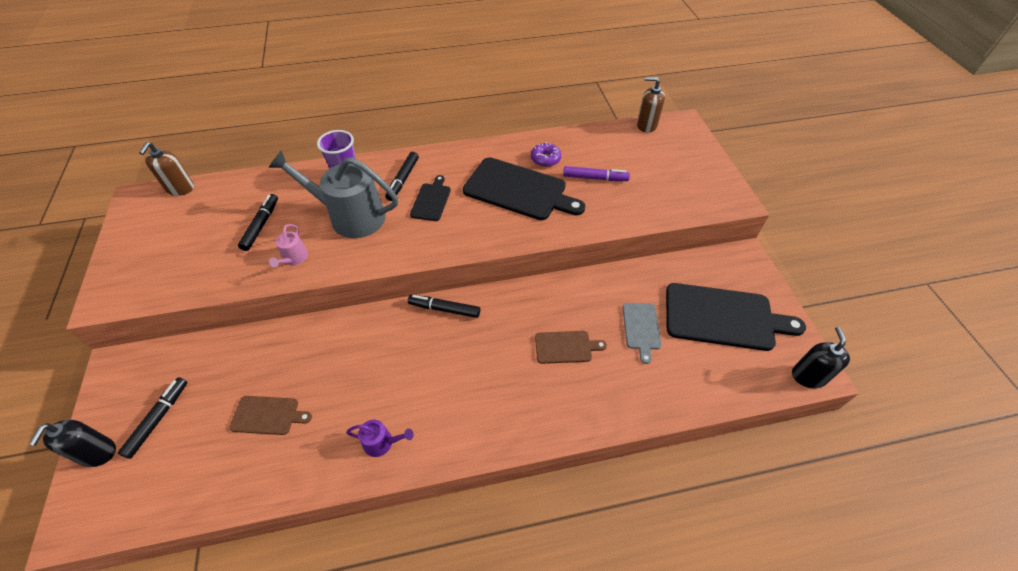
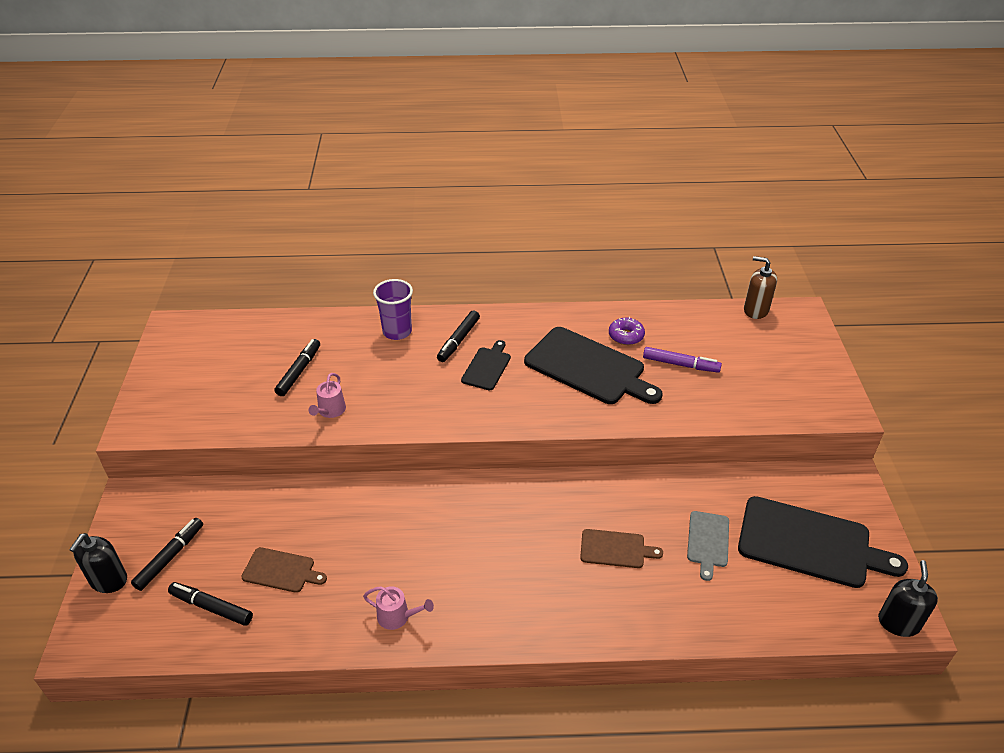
camera: 10 degrees right, 10 degrees down
brown soap dispenser [139,142,194,196] -> none
grey watering can [269,150,398,238] -> none
purple watering can [346,420,414,457] -> pink watering can [363,586,434,630]
black marker [408,295,480,318] -> black marker moved to [168,582,253,626]

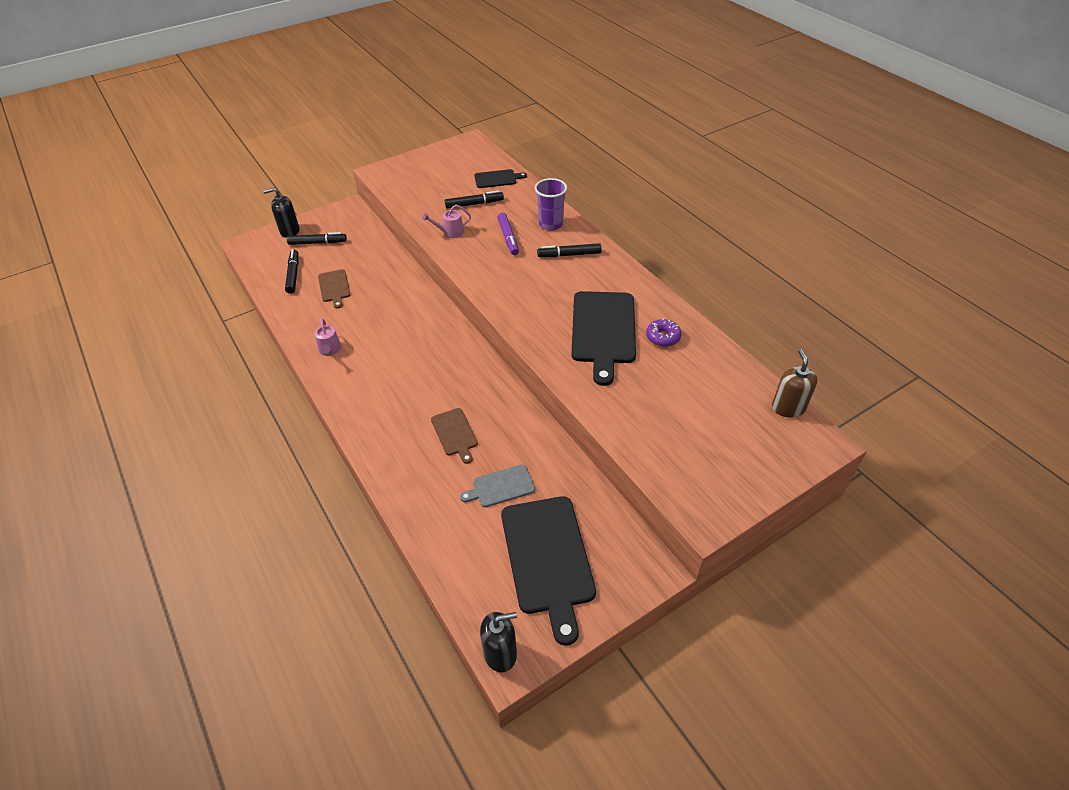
camera: 60 degrees right, 5 degrees up
black cutting board [461,340,511,390] -> black cutting board moved to [474,169,527,188]
purple marker [643,347,722,373] -> purple marker moved to [497,213,519,255]

